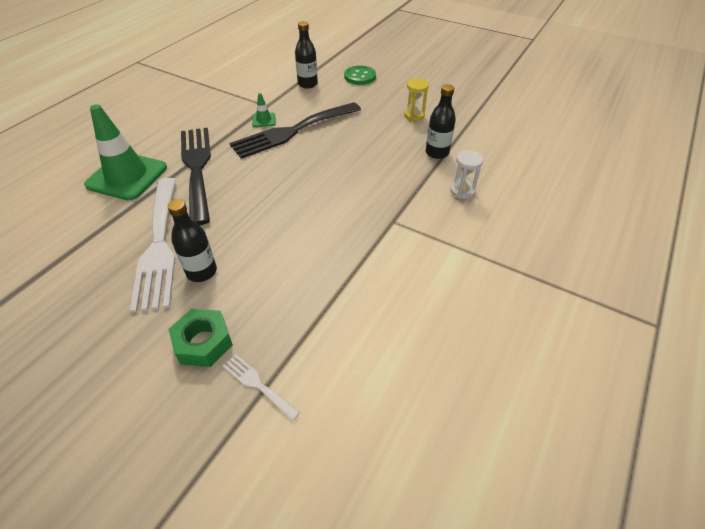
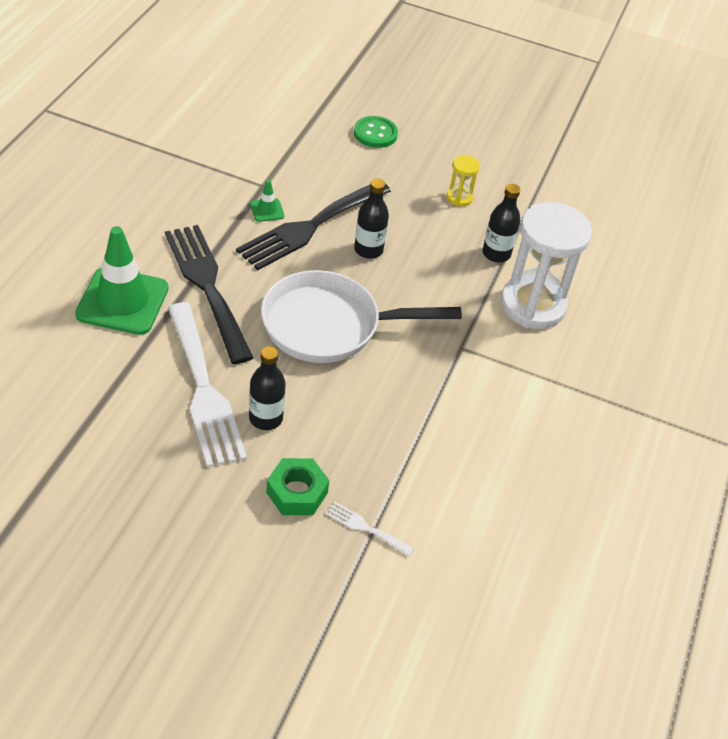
camera: 15 degrees left, 0 degrees up
black bottle [295,21,318,88] -> black bottle moved to [354,179,389,259]
white hourglass [450,150,483,199] -> white hourglass [501,202,592,329], size x2.30
none -> white pan [261,270,462,363]

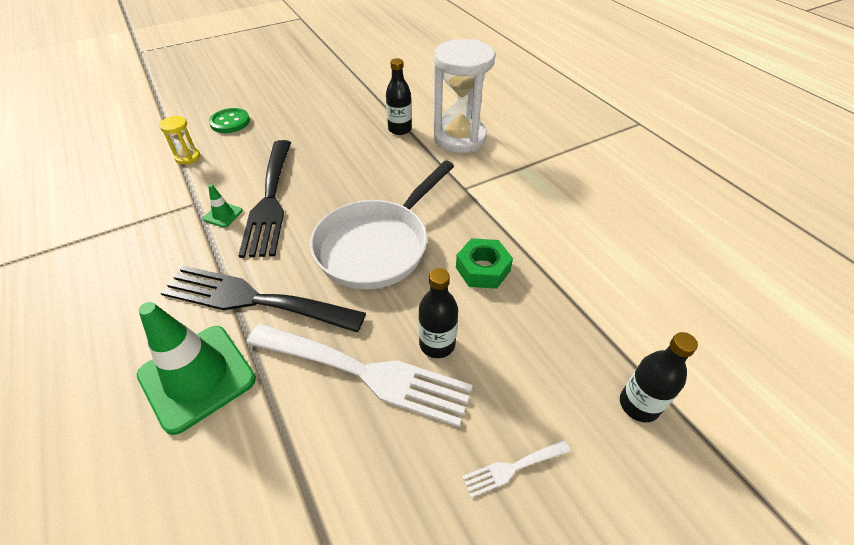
camera: 45 degrees left, 0 degrees up
green nut [266,458,329,515] -> green nut moved to [456,238,513,289]
white fork [325,501,414,556] -> white fork moved to [462,440,570,498]
black bottle [354,179,389,259] -> black bottle moved to [620,332,698,423]
yellow hourglass [447,155,480,206] -> yellow hourglass moved to [159,116,200,164]

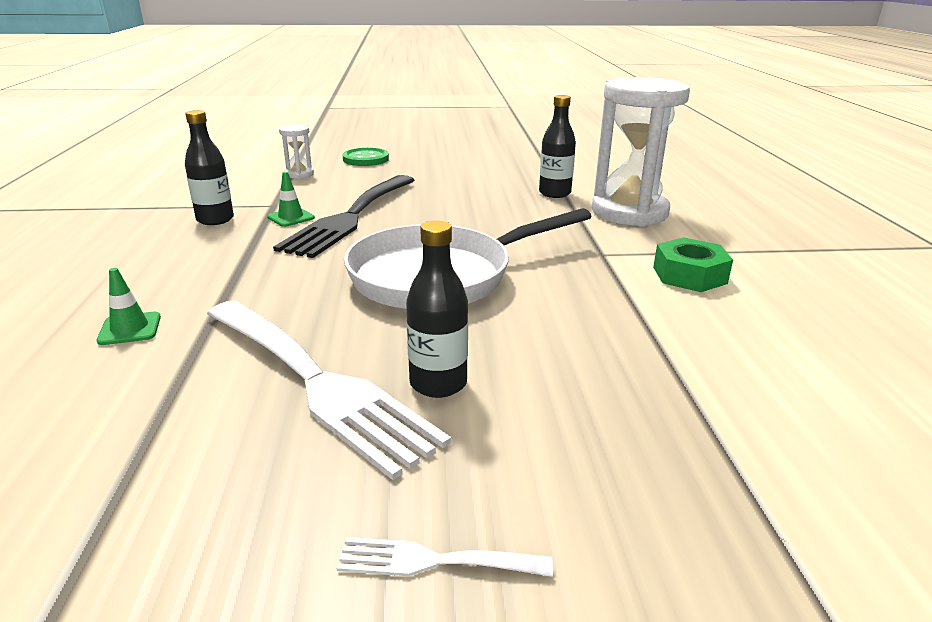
camera: 25 degrees right, 20 degrees down
green traffic cone [137,302,256,435] -> green traffic cone [97,268,161,345], size x0.43
yellow hourglass [159,116,200,164] -> white hourglass [279,124,314,179]
black fork [161,266,366,333] -> none
green nut [456,238,513,289] -> green nut moved to [653,237,733,292]
black bottle [620,332,698,423] -> black bottle moved to [185,110,234,225]

